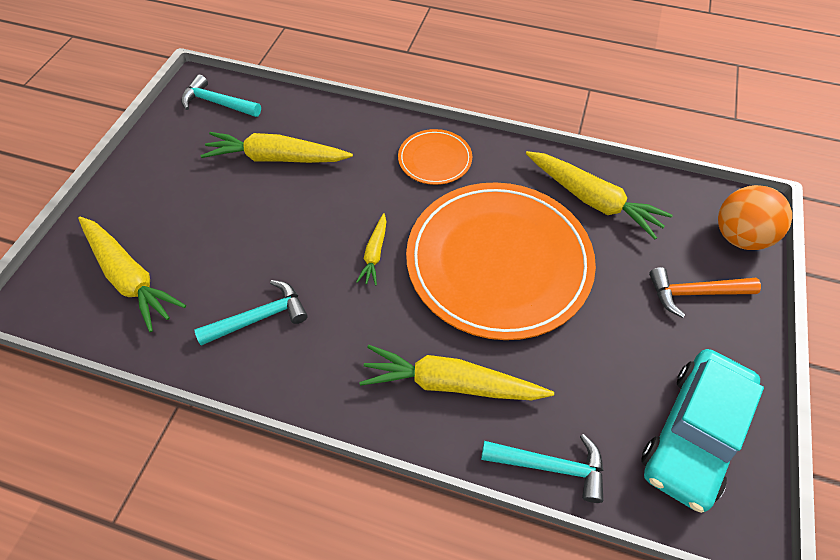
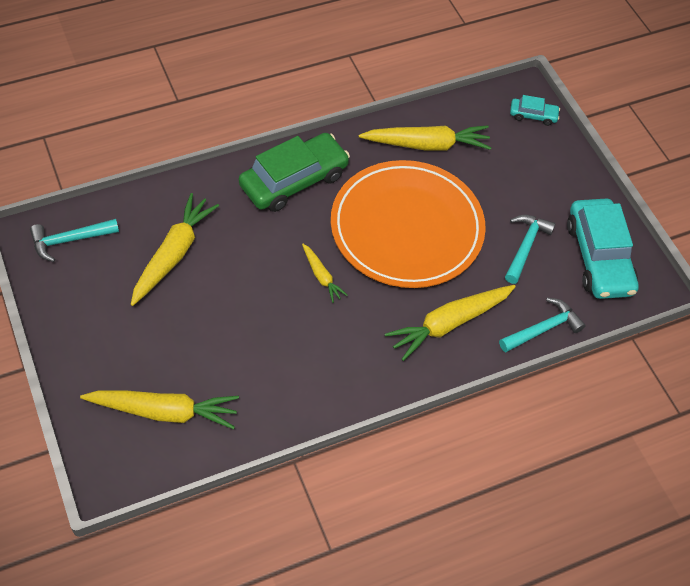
camera: 45 degrees left, 0 degrees up
turquoise hammer [195,280,308,346] -> turquoise hammer moved to [505,215,556,284]
yellow carrot [201,132,353,163] -> yellow carrot turned 150 degrees clockwise [131,193,219,306]
orange plate [398,129,472,185] -> green car [239,133,350,212]
orange hammer [649,267,761,318] -> none
orange ball [718,185,792,250] -> turquoise car [510,95,560,126]

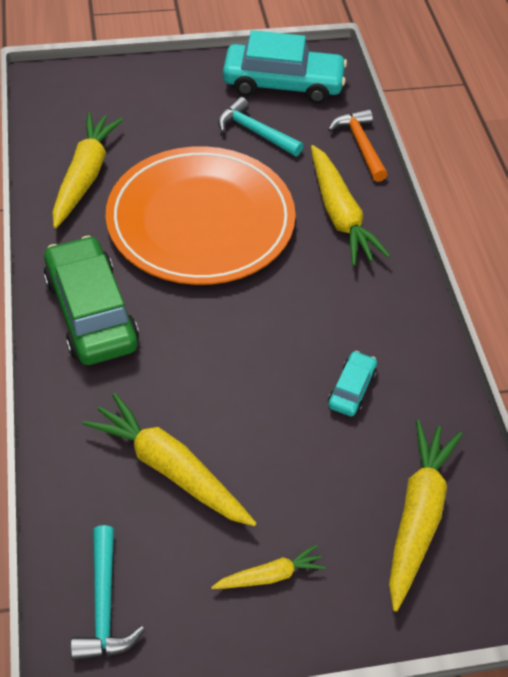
camera: 75 degrees left, 5 degrees down
yellow carrot [302,244,348,303] -> yellow carrot moved to [211,544,326,589]
turquoise hammer [499,298,586,352] -> orange hammer [328,109,388,182]
turquoise car [510,95,560,126] -> turquoise car moved to [328,351,377,416]

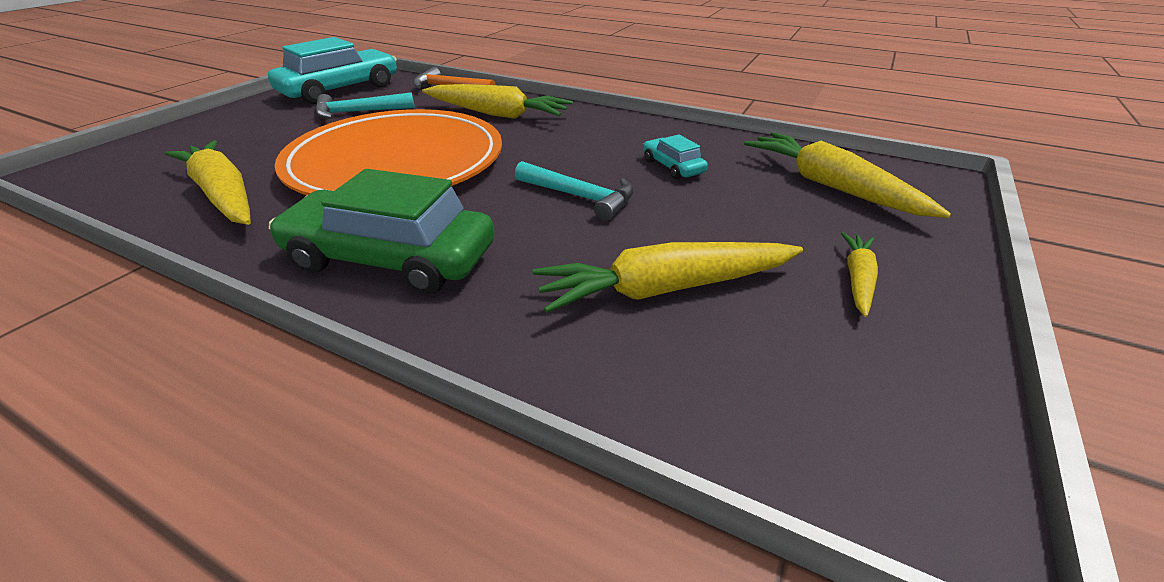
camera: 50 degrees left, 15 degrees down
turquoise hammer [70,525,145,661] -> turquoise hammer moved to [515,161,634,221]

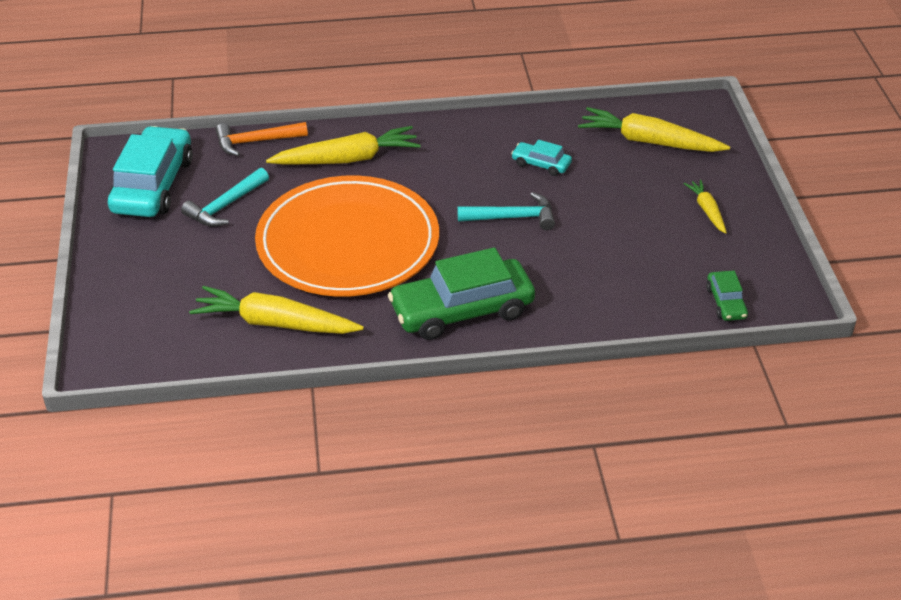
camera: 35 degrees left, 5 degrees up
yellow carrot [532,242,803,313] -> none
none -> green car [706,271,748,321]

